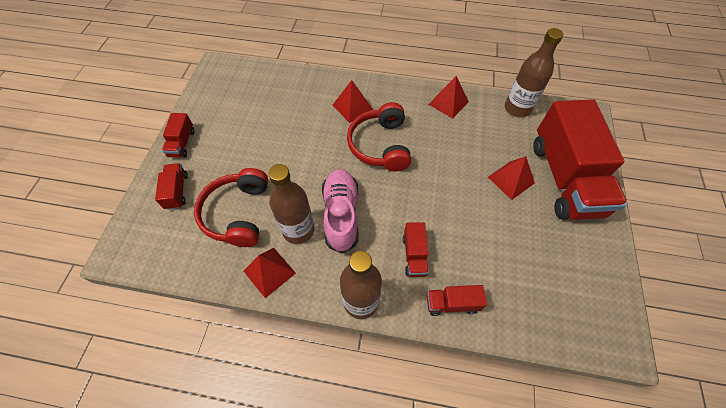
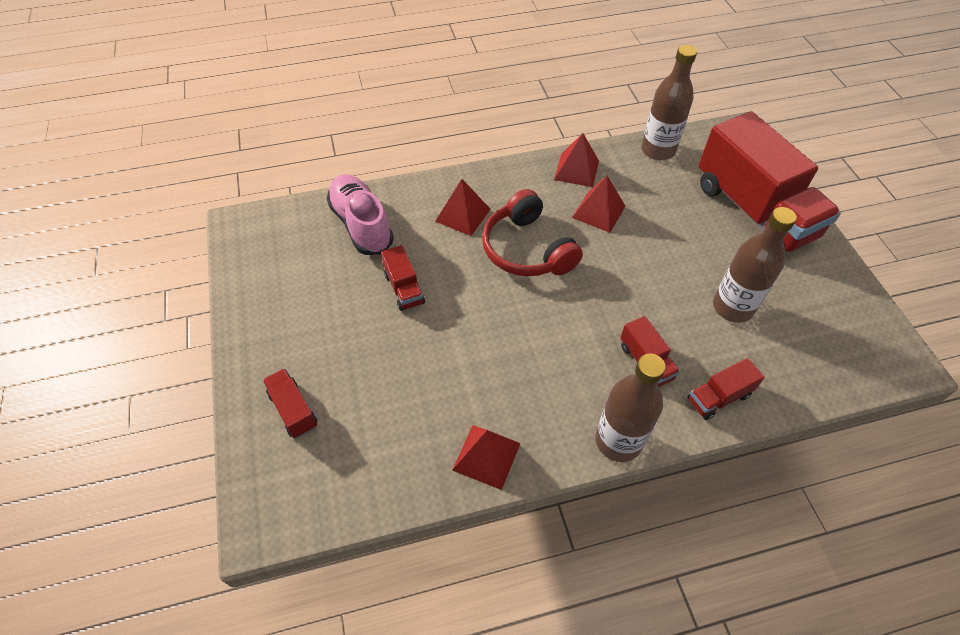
camera: 25 degrees left, 5 degrees down
red truck [162,113,194,158] -> red truck moved to [381,245,425,311]
red headphones [194,168,268,247] -> none
brown bottle [269,164,315,244] -> brown bottle moved to [713,207,797,323]
pink shoe [322,169,358,254] -> pink shoe moved to [326,174,394,255]
red pyramid [488,156,535,200] -> red pyramid moved to [572,175,625,233]

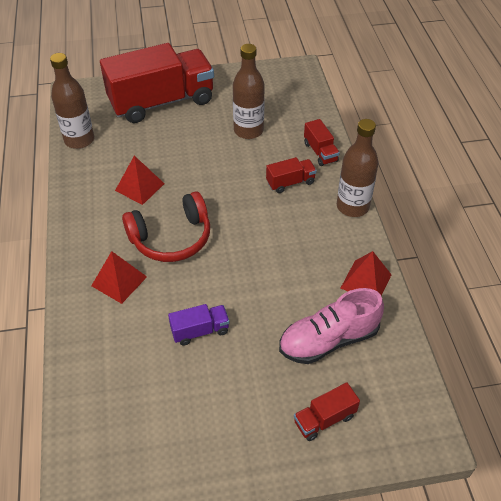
camera: 85 degrees left, 5 degrees down
pink shoe [326,174,394,255] -> pink shoe moved to [279,288,384,364]
red truck [381,245,425,311] -> purple truck [168,304,230,346]
red pyramid [554,133,599,187] -> none

